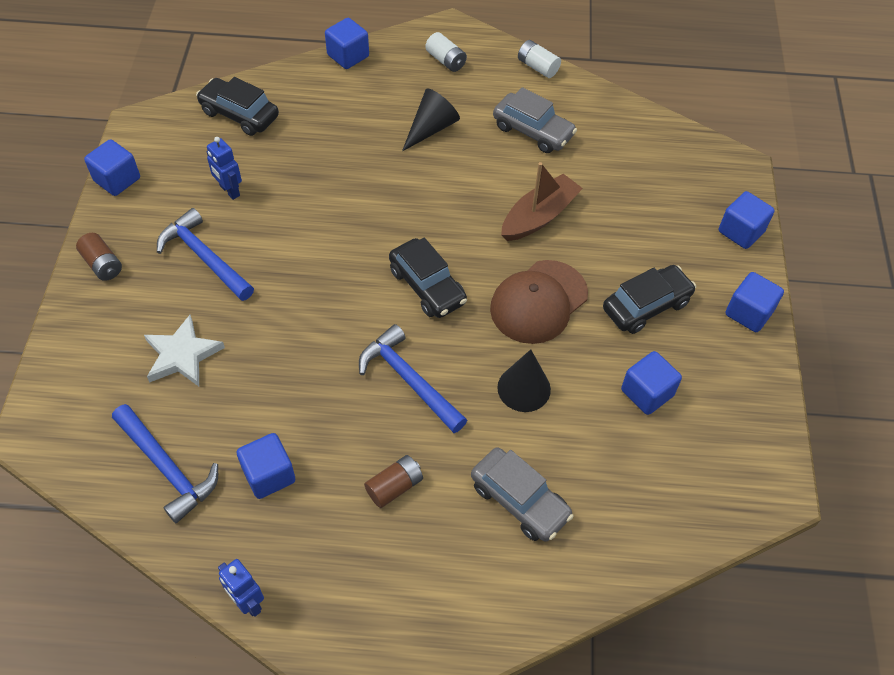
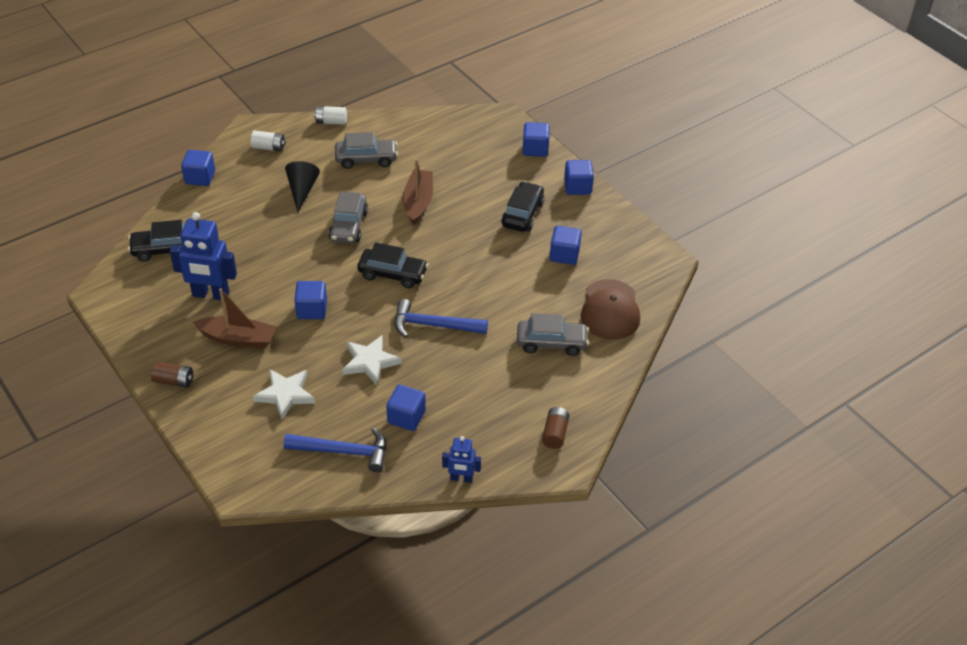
camera: 40 degrees left, 10 degrees down
blue cube [84,139,140,196] -> blue cube moved to [294,281,327,319]
blue hammer [157,208,254,301] -> brown boat [192,288,276,348]
blue robot [207,137,242,200] -> blue robot [170,212,237,301], size x1.83
brown battery [364,455,423,508] -> brown battery moved to [542,407,569,449]
brown cap [490,260,588,344] -> brown cap moved to [581,279,640,340]
black cone [497,349,551,412] -> none
none -> grey car [328,191,368,244]
none -> white star [342,335,402,385]

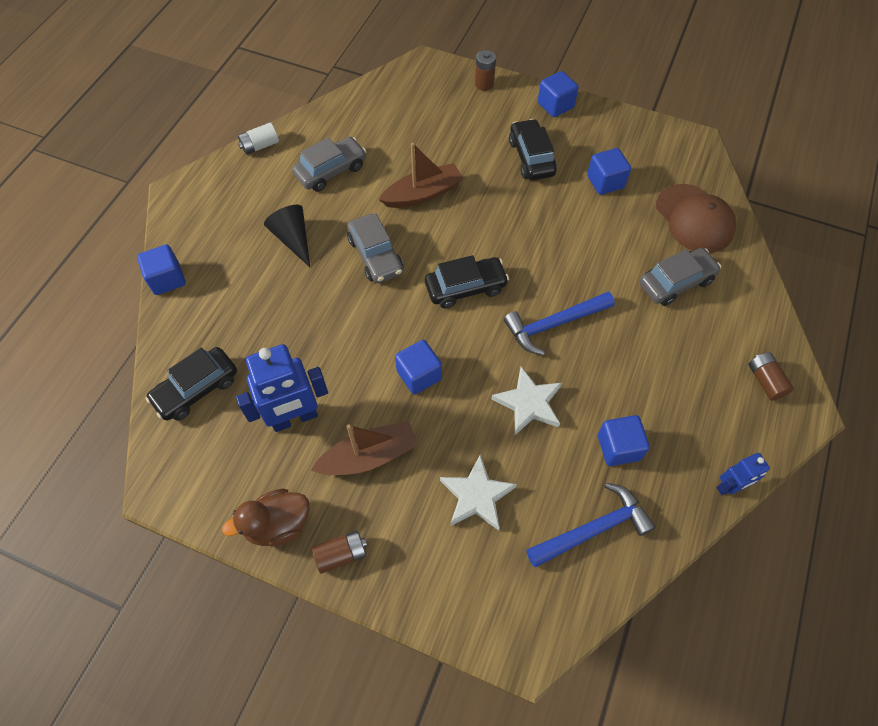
camera: 30 degrees left, 15 degrees up
white battery [251,131,285,151] -> none
brown boat [403,159,433,225] -> brown boat turned 90 degrees clockwise [379,143,464,208]
blue cube [523,122,550,157] -> brown battery [475,50,496,91]
none -> brown duck [222,489,310,546]

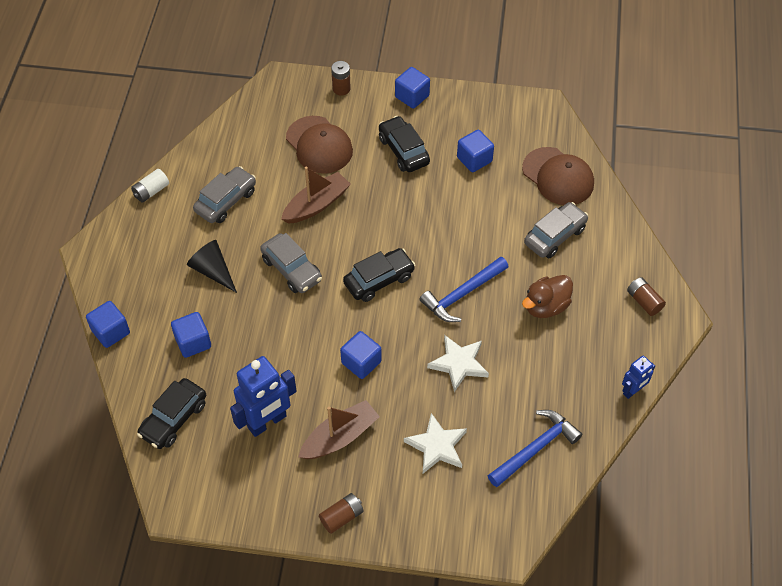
camera: 15 degrees left, 5 degrees down
brown duck [222,489,310,546] -> brown duck moved to [522,275,573,318]
blue cube [598,415,650,466] -> blue cube moved to [171,312,211,358]
none -> brown cap [286,116,353,174]

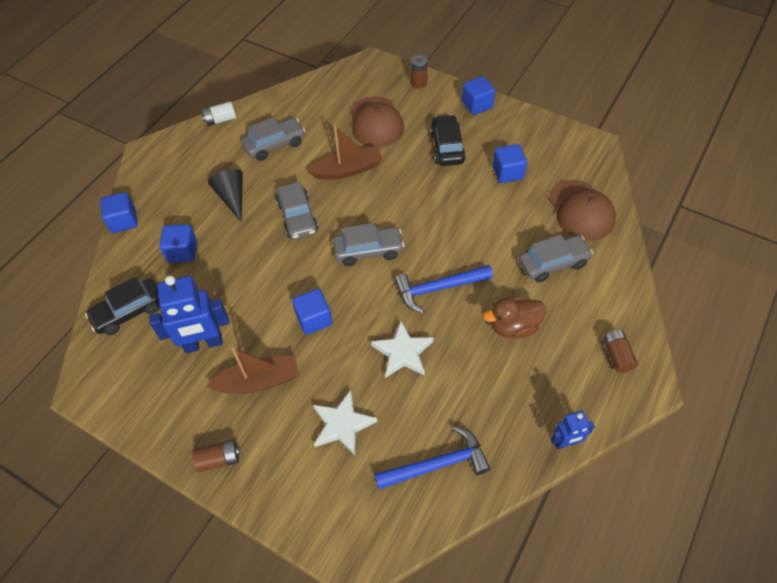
camera: 25 degrees right, 0 degrees up
black car [343,248,415,302] -> grey car [333,223,404,266]

